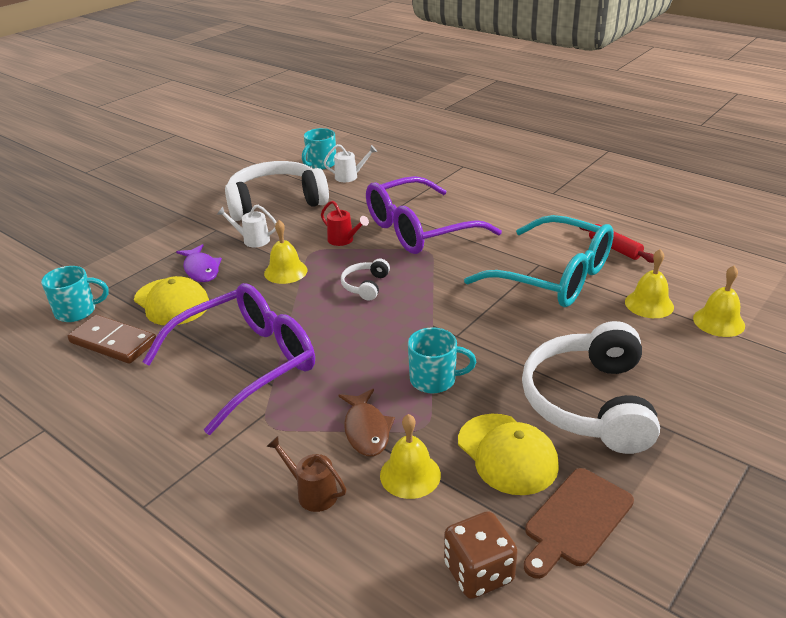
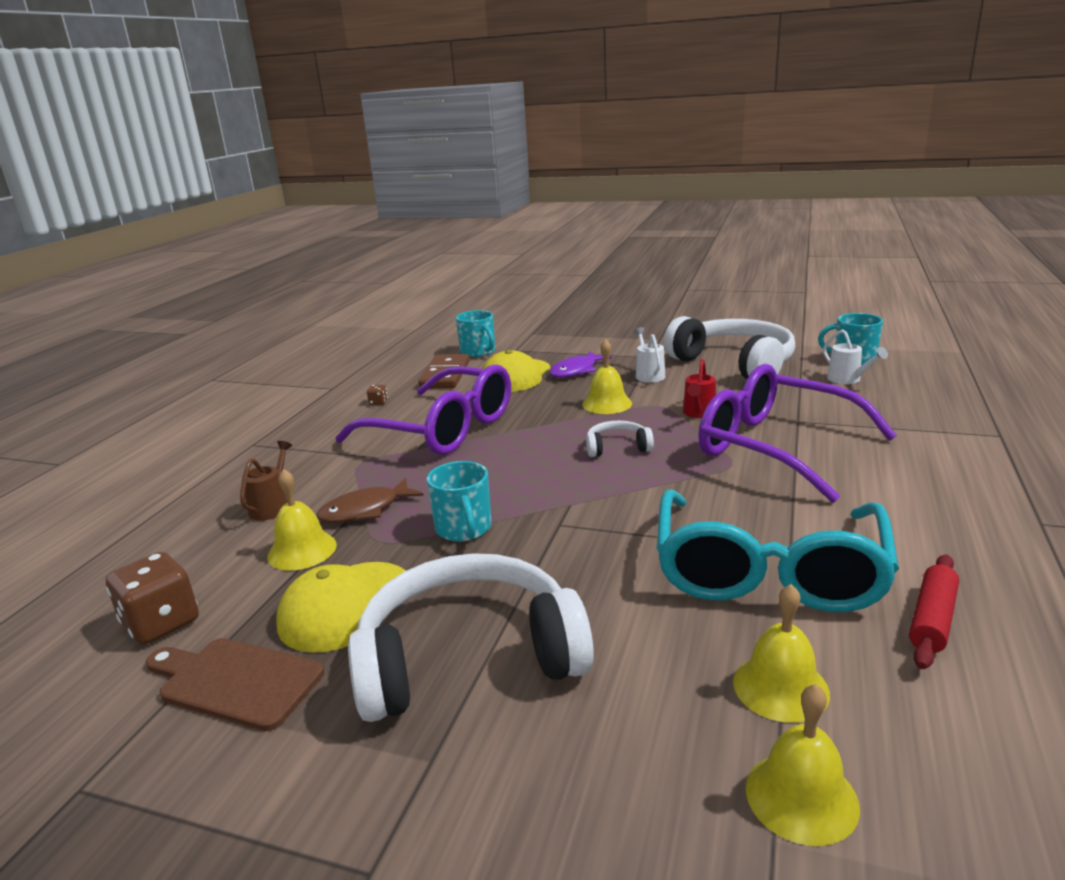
camera: 70 degrees right, 10 degrees down
none -> brown dice [367,385,388,405]

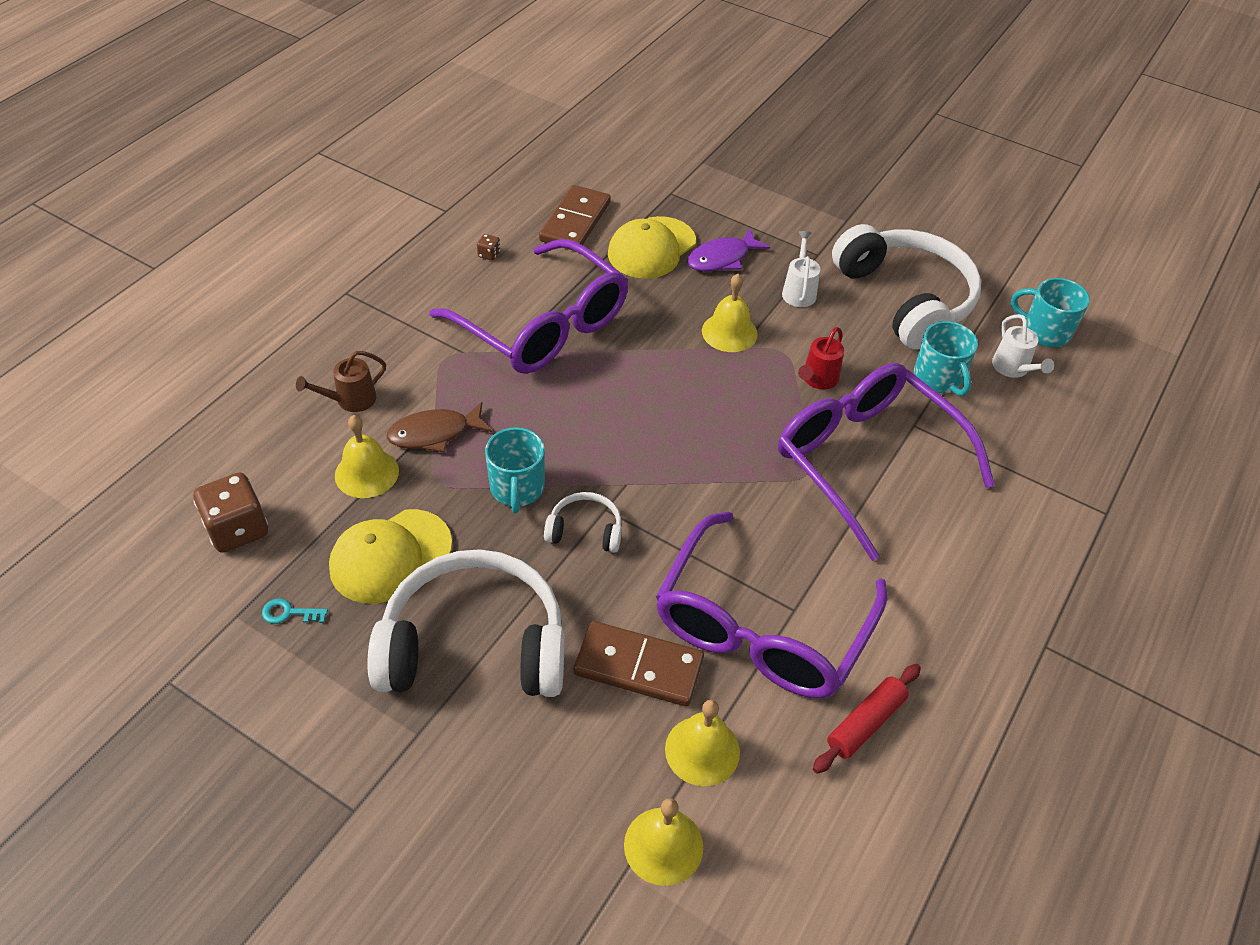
camera: 10 degrees right, 25 degrees up
brown cutting board [146,638,324,731] -> turquoise key [262,599,328,624]
brown watering can [240,441,292,521] -> brown watering can turned 150 degrees counterclockwise [296,351,386,412]
turquoise mug [456,310,495,357] -> turquoise mug moved to [914,321,978,396]
white headphones [586,421,654,457] -> white headphones moved to [544,492,622,553]
turquoise glasses [657,489,899,612] -> purple glasses [656,511,888,698]
none -> brown domino [573,621,704,707]

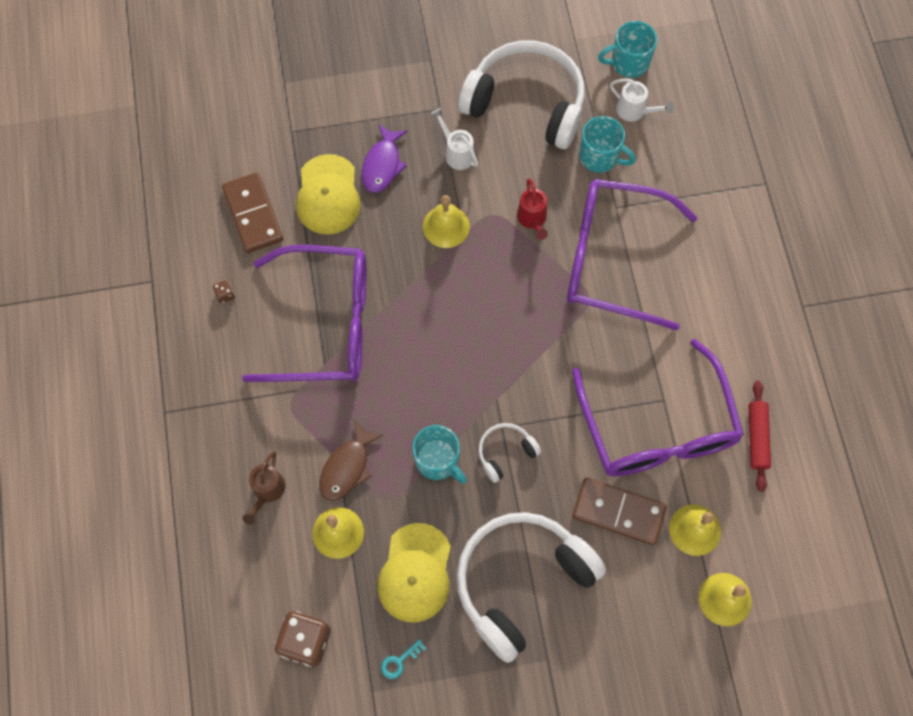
camera: 40 degrees left, 20 degrees up
brown domino [573,621,704,707] -> brown domino turned 45 degrees clockwise [572,477,667,545]

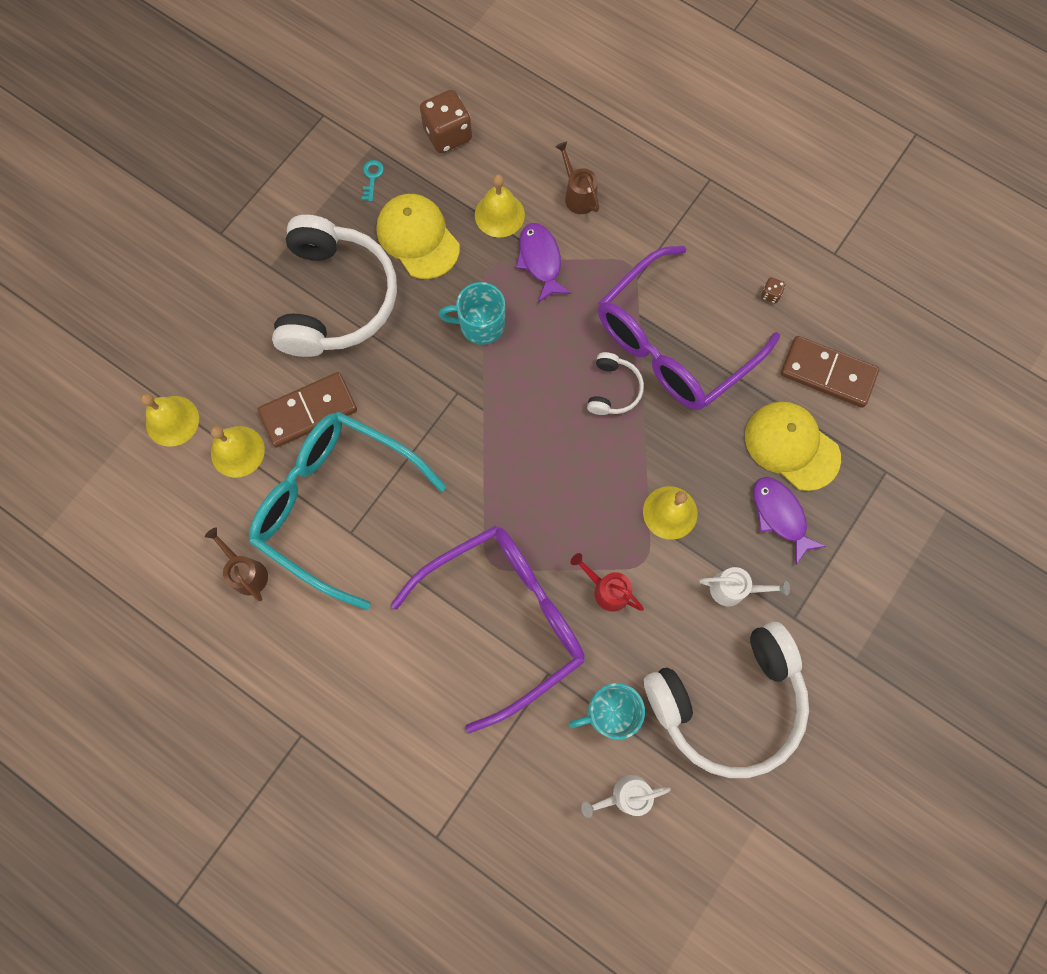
camera: 135 degrees right, 5 degrees up
brown fish [319,421,384,501] -> purple fish [516,223,571,303]
white headphones [478,423,541,483] -> white headphones moved to [587,352,644,415]
purple glasses [572,339,744,476] -> turquoise glasses [249,412,446,610]
turquoise mug [598,21,657,78] -> none
red rolling pin [748,381,771,492] -> brown watering can [205,527,268,601]

